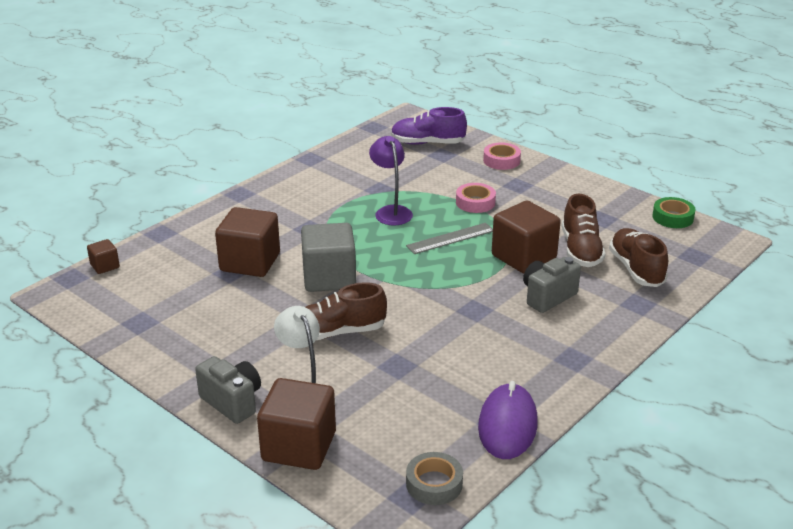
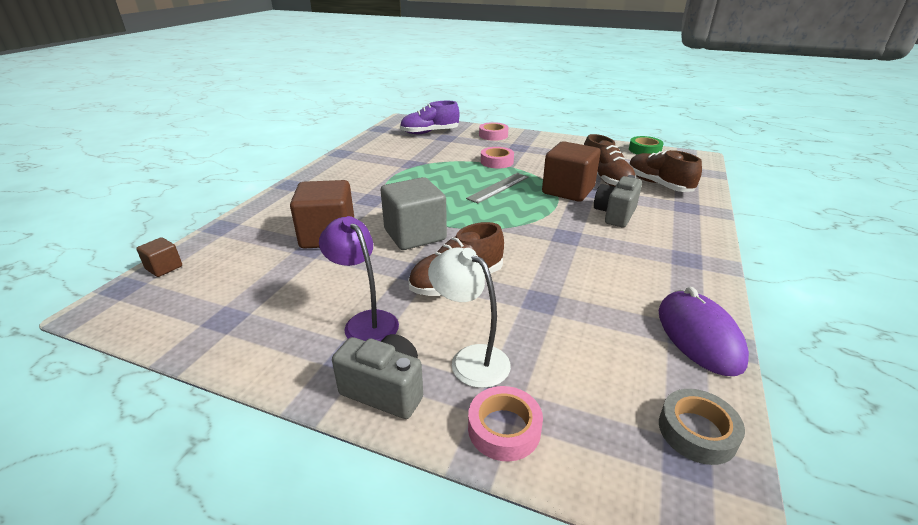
camera: 20 degrees left, 0 degrees up
brown cube [257,378,336,470] -> pink tape [468,386,543,461]
purple lamp [369,136,413,225] -> purple lamp moved to [319,216,399,341]

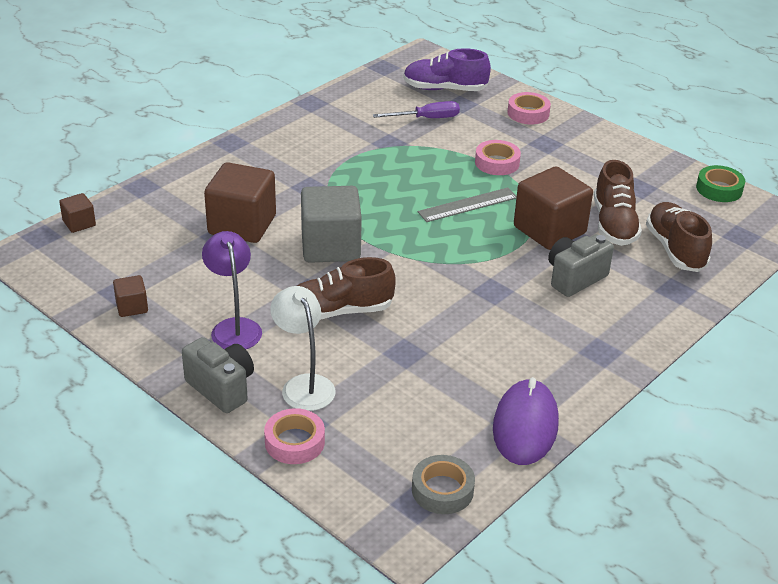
camera: 20 degrees right, 5 degrees up
none -> brown cube [113,275,148,317]
none -> purple screwdriver [373,101,460,118]

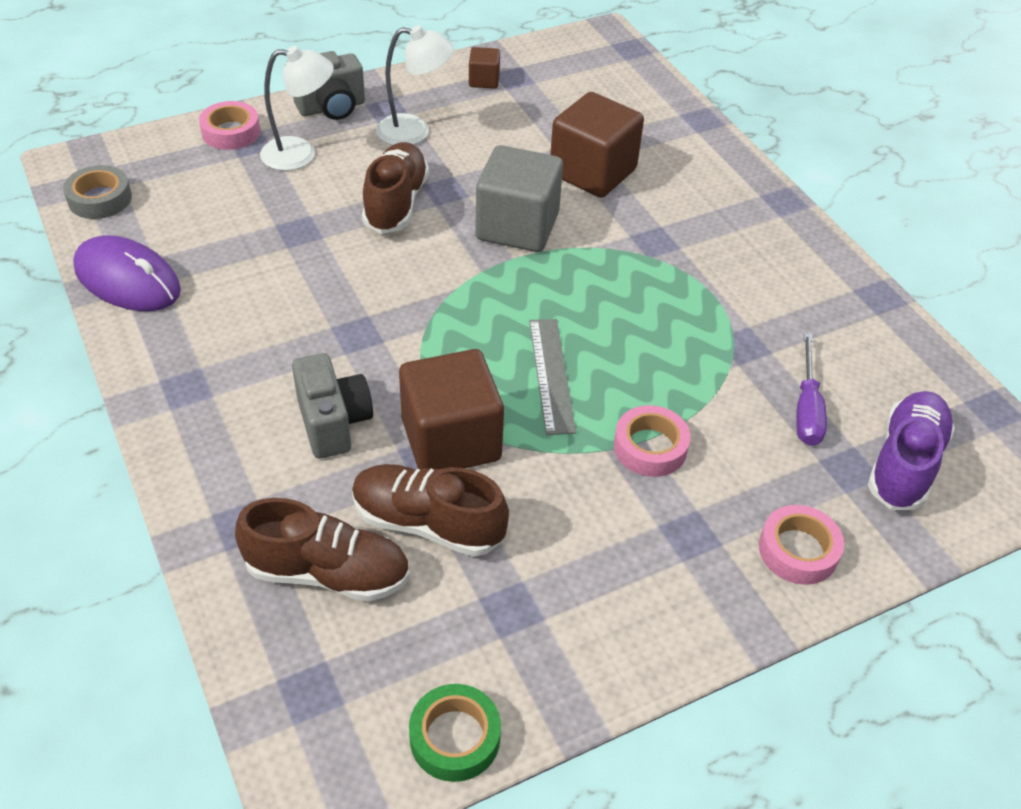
camera: 110 degrees right, 10 degrees up
brown cube [59,193,96,233] -> none
purple lamp [202,231,262,349] -> white lamp [376,25,454,145]

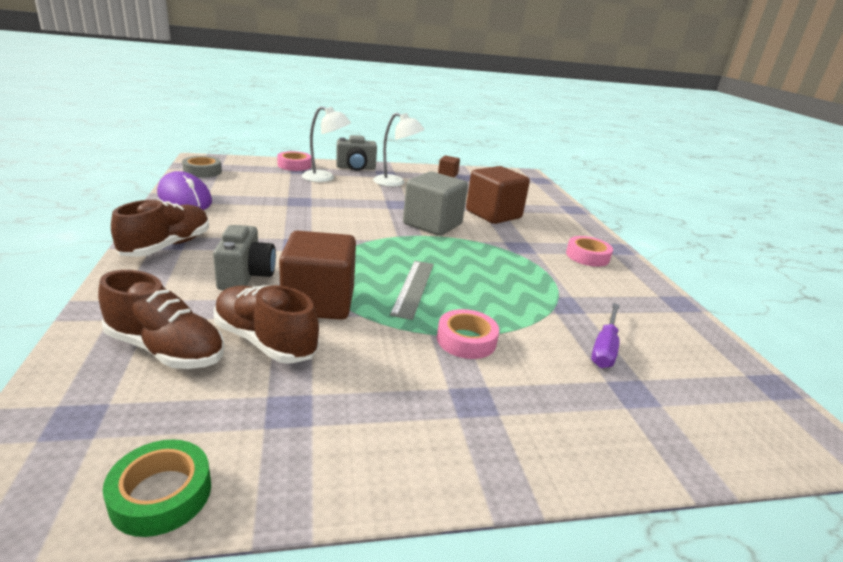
camera: 15 degrees right, 20 degrees down
brown shoe [362,142,429,234] -> brown shoe moved to [111,199,209,257]
pink tape [759,505,844,585] -> pink tape moved to [566,236,613,267]
purple shoe [868,391,955,510] -> none

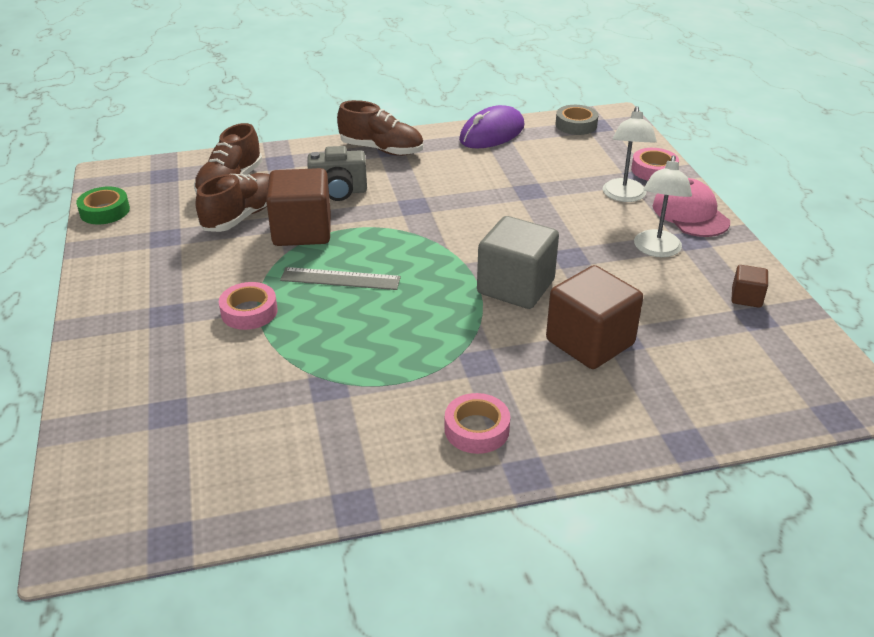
camera: 90 degrees right, 10 degrees up
grey camera [336,135,377,171] -> pink cap [653,178,730,237]
purple screwdriver [591,303,620,368] -> none

